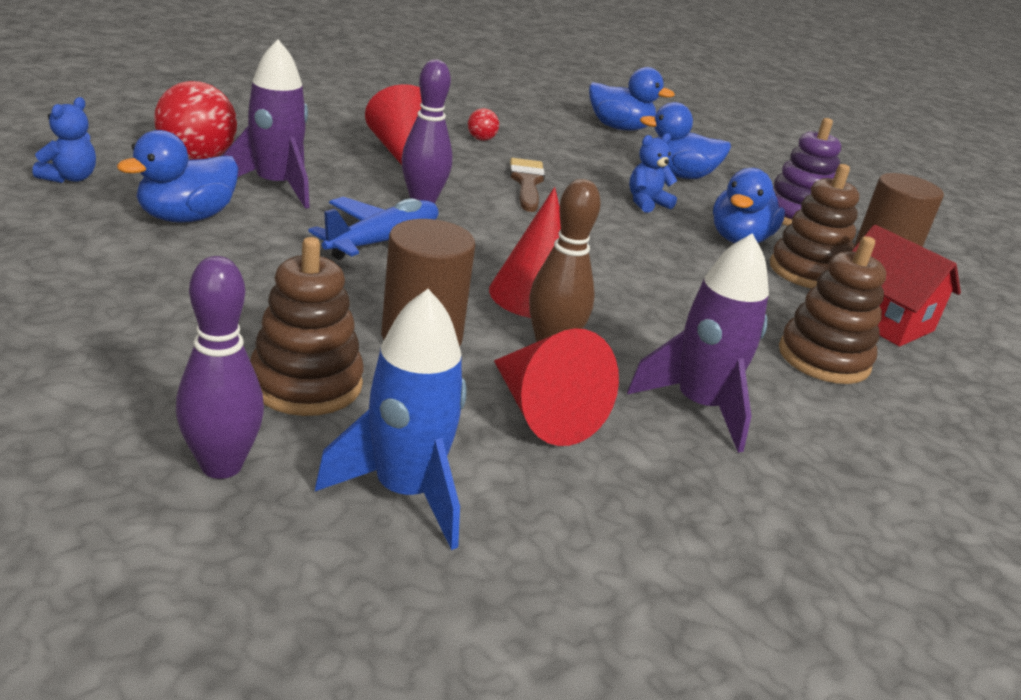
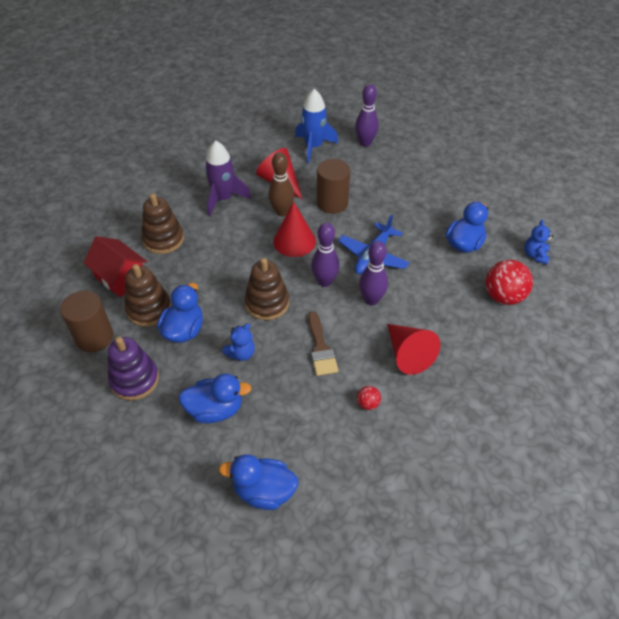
camera: 175 degrees right, 20 degrees up
purple rocket [222,39,310,209] -> none
brown stacking toy [250,237,363,416] -> brown stacking toy moved to [245,258,289,320]
none -> purple bowling pin [311,223,340,287]

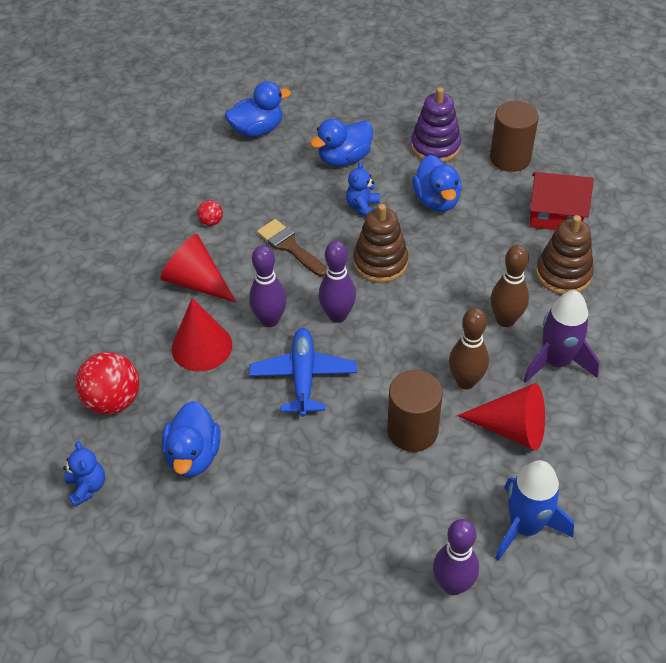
camera: 150 degrees right, 0 degrees up
brown stacking toy [125,264,171,327] -> none
red cone [273,202,316,257] -> red cone moved to [172,298,232,372]
none -> brown bowling pin [490,245,529,327]

